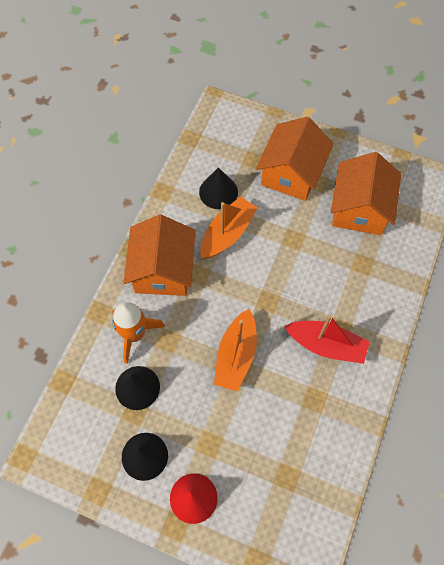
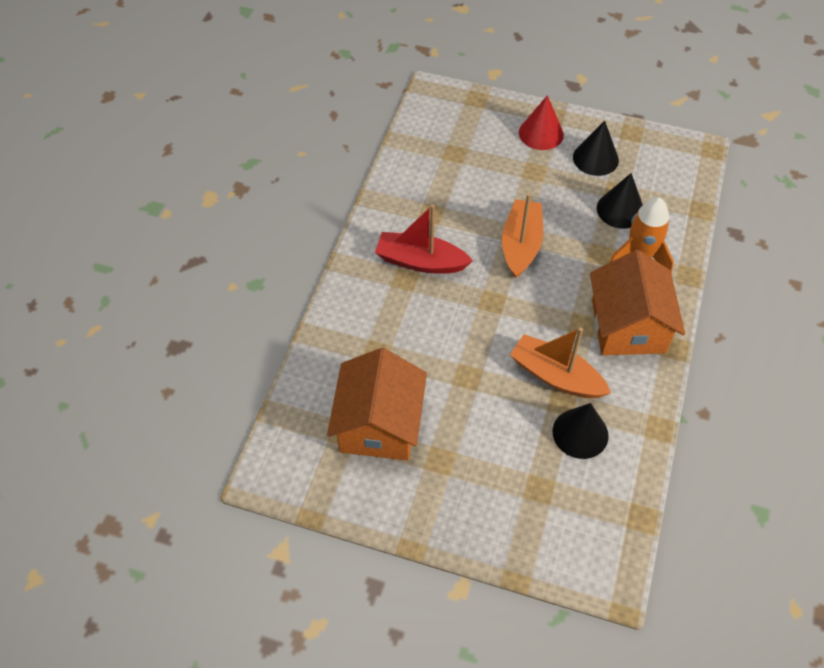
camera: 175 degrees right, 10 degrees down
orange boat [200,196,258,259] -> orange boat turned 90 degrees clockwise [510,327,611,398]
orange house [256,117,334,201] -> none

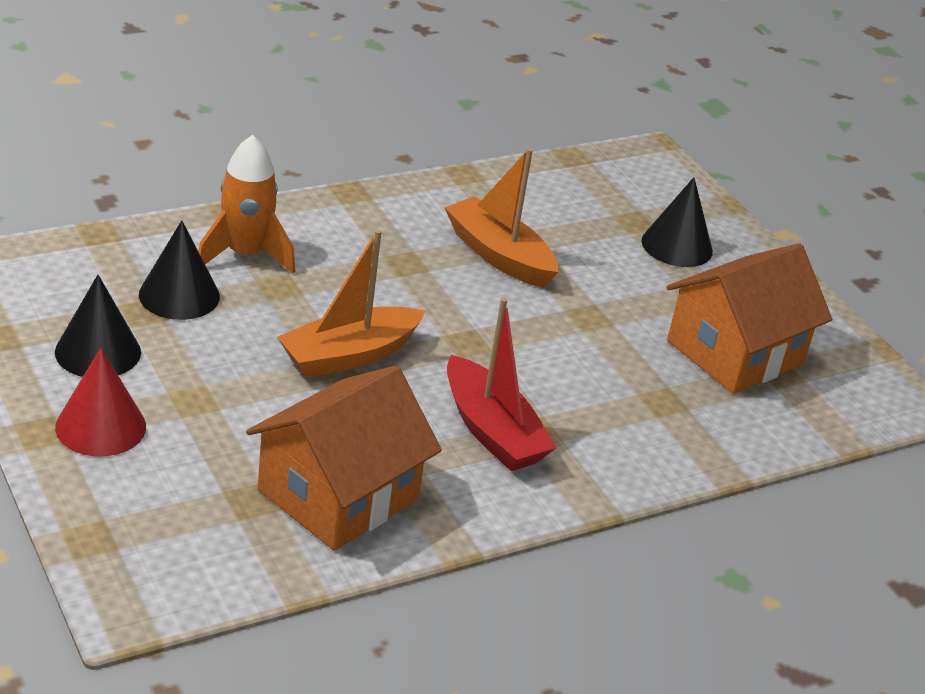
camera: 140 degrees left, 20 degrees down
orange boat [510,327,611,398] -> orange boat turned 150 degrees clockwise [444,148,558,288]
black cone [553,403,609,459] -> black cone moved to [641,177,713,267]
orange house [590,250,685,355] -> orange house moved to [246,366,442,551]

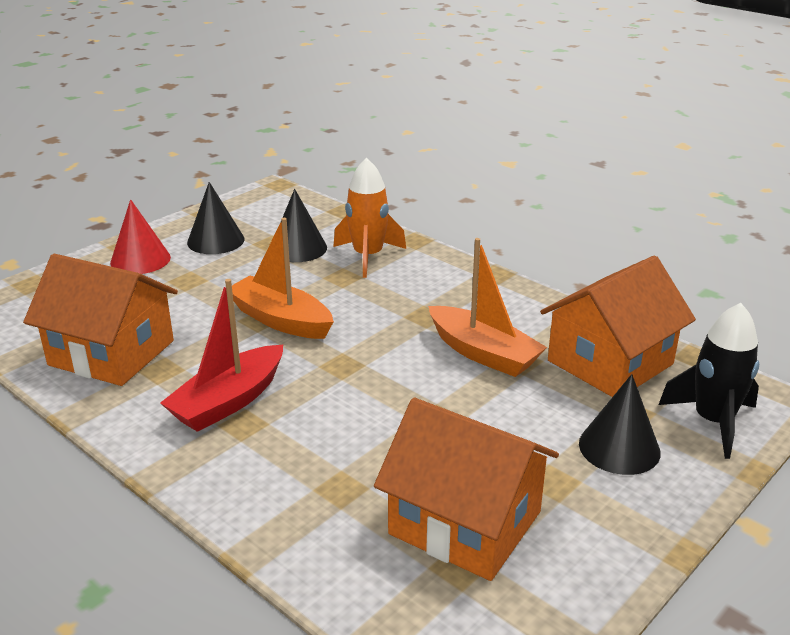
camera: 75 degrees right, 5 degrees down
orange boat [444,148,558,288] -> orange boat turned 105 degrees clockwise [428,238,547,377]
none -> orange house [540,256,696,397]
none -> black rocket [659,303,759,459]

